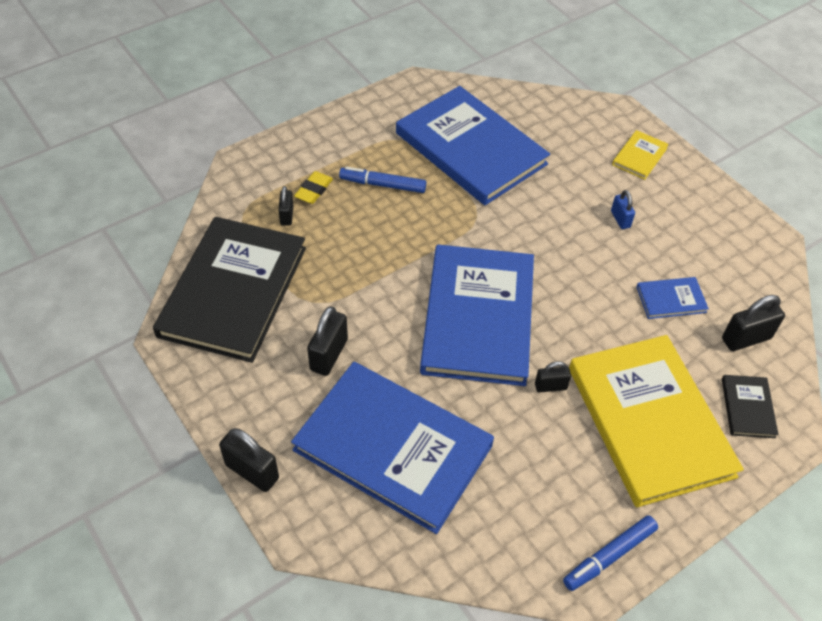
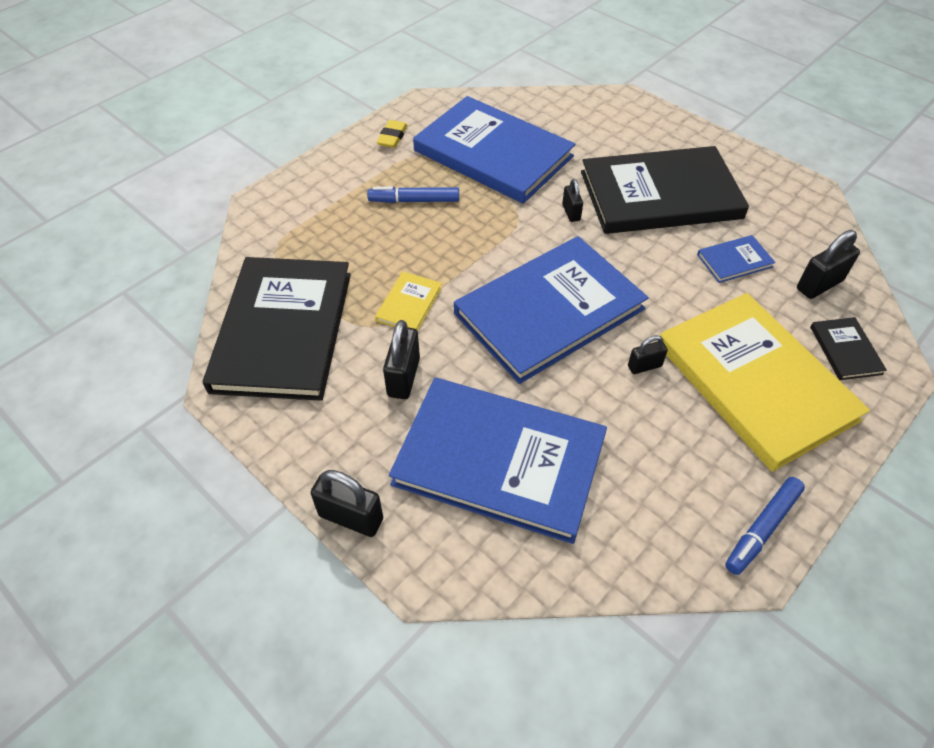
camera: 10 degrees left, 0 degrees up
black padlock [278,186,293,226] -> black padlock moved to [562,179,583,222]
yellow eraser [294,171,333,204] -> yellow eraser moved to [377,120,407,148]
blue book [420,245,534,386] -> blue book turned 60 degrees clockwise [454,236,649,384]
blue padlock [611,190,635,229] -> black book [581,146,749,234]
yellow book [612,130,669,180] -> yellow book moved to [375,272,442,331]

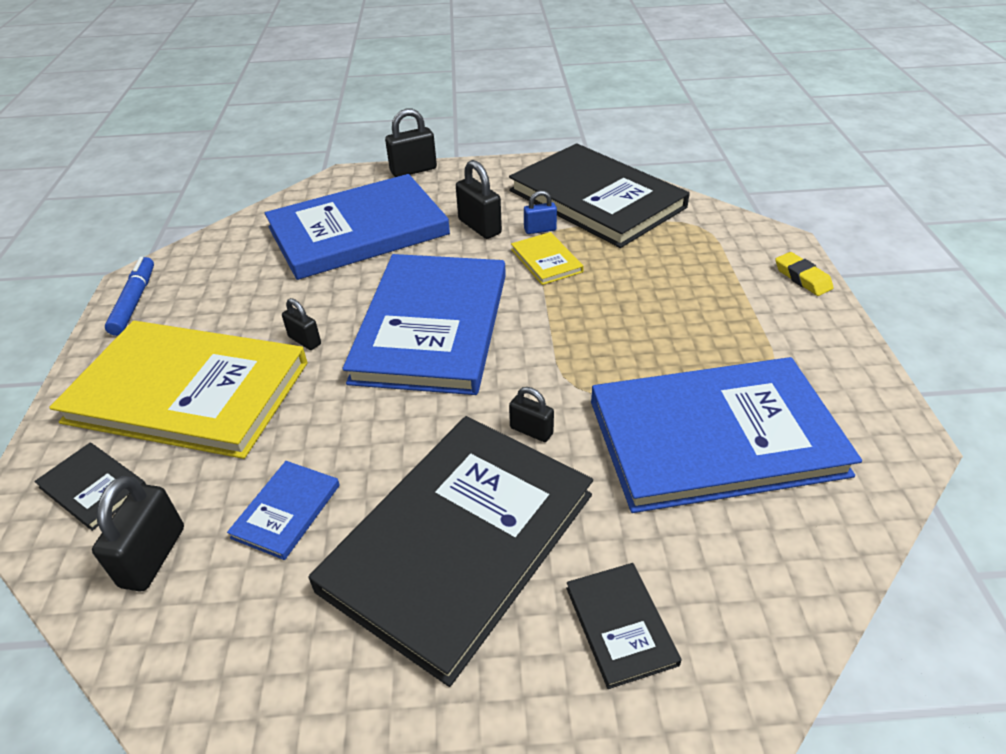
camera: 135 degrees right, 10 degrees down
blue marker [367,187,459,203] -> none
yellow eraser [377,120,407,148] -> yellow eraser moved to [775,252,834,296]
black padlock [628,335,668,374] -> black padlock turned 75 degrees counterclockwise [282,298,321,350]
none -> blue padlock [524,191,557,234]
none -> black book [566,563,681,689]

